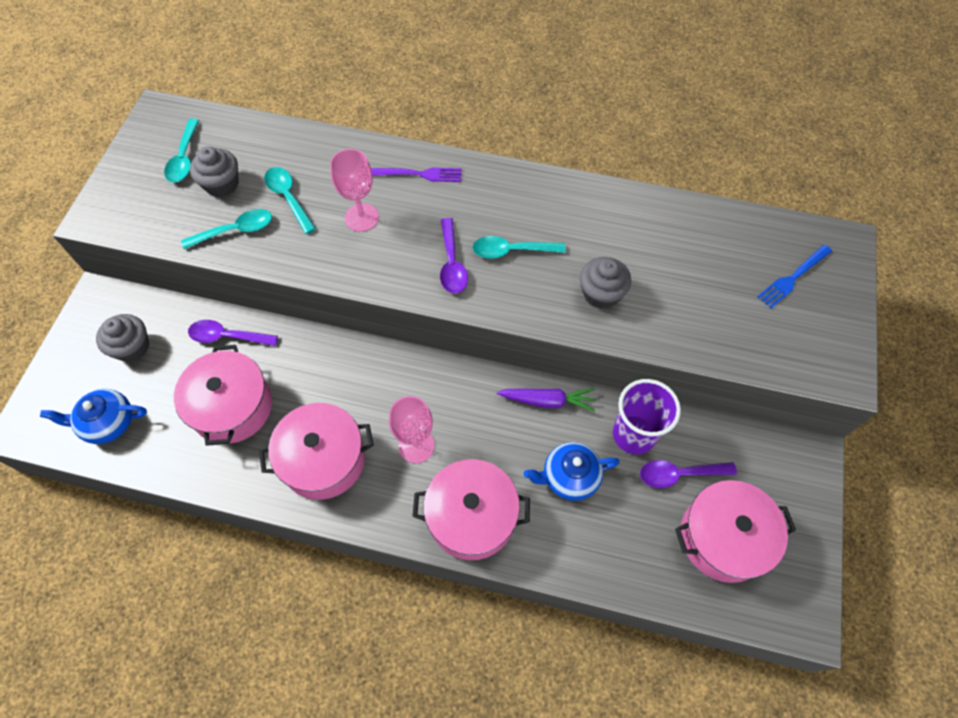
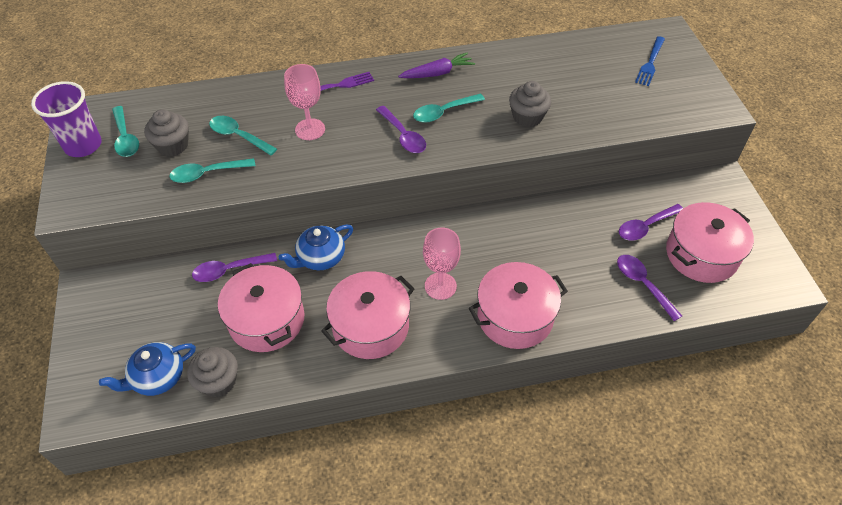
camera: 25 degrees left, 10 degrees down
grey cupcake [96,314,149,362] -> grey cupcake moved to [187,347,238,397]
turquoise spoon [181,209,272,249] -> turquoise spoon turned 150 degrees counterclockwise [169,158,255,183]
purple carrot [497,389,595,411] -> purple carrot moved to [398,52,475,78]
blue teapot [524,442,620,501] -> blue teapot moved to [279,224,353,270]
purple cup [613,379,681,454] -> purple cup moved to [31,81,102,157]
none -> purple spoon [617,255,682,321]

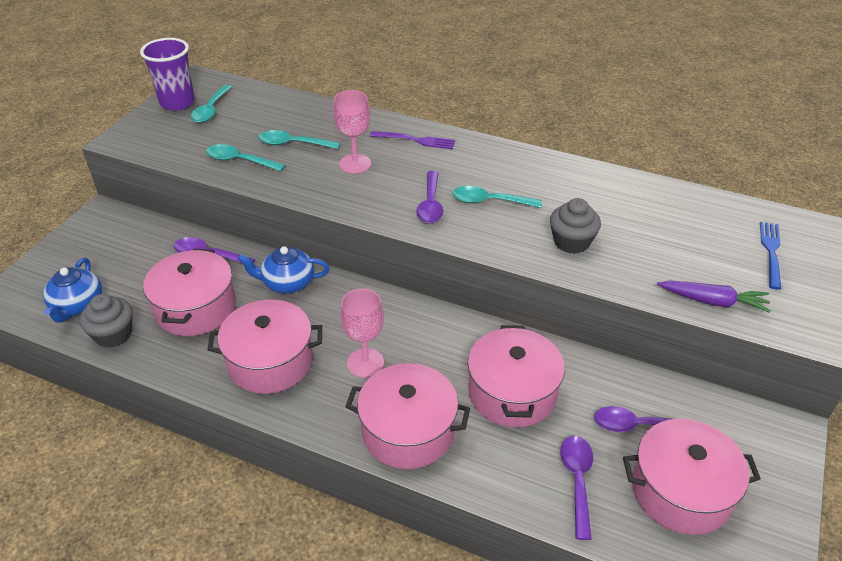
camera: 35 degrees right, 10 degrees down
blue teapot [99,342,196,396] -> blue teapot turned 90 degrees counterclockwise [43,258,102,323]
grey cupcake [144,109,189,156] -> none
turquoise spoon [209,116,277,155] -> turquoise spoon turned 60 degrees counterclockwise [259,130,340,149]
purple carrot [398,52,475,78] -> purple carrot moved to [657,281,771,313]
blue fork [635,36,665,86] -> blue fork turned 135 degrees clockwise [760,222,781,290]
none -> pink pot [468,325,565,428]

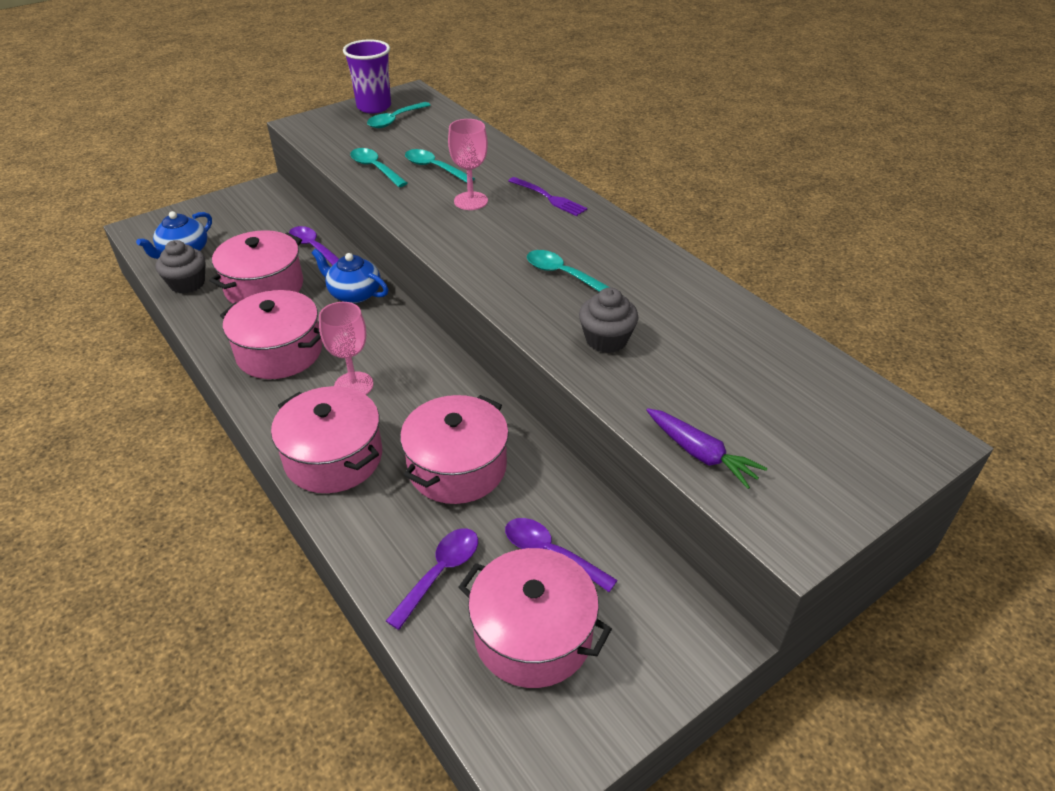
camera: 30 degrees right, 0 degrees up
purple spoon [416,171,443,223] -> none
blue fork [760,222,781,290] -> none

